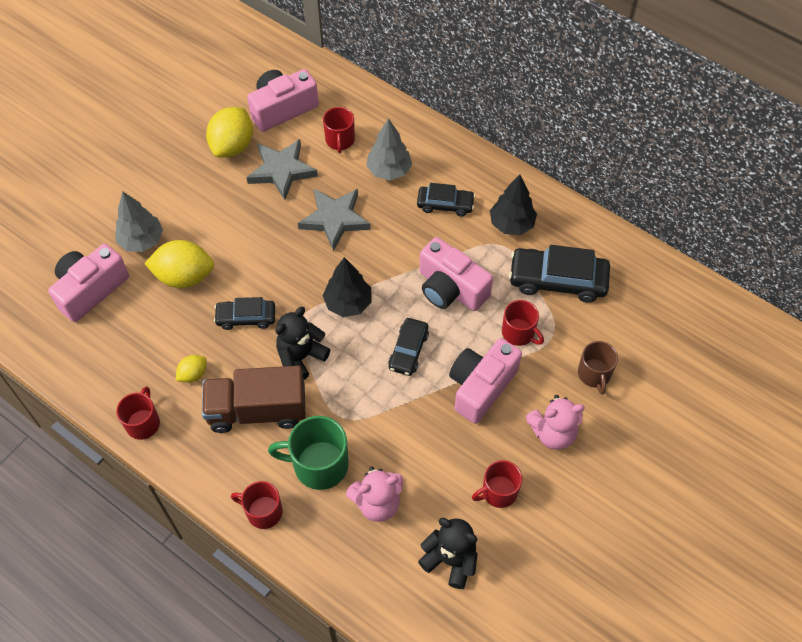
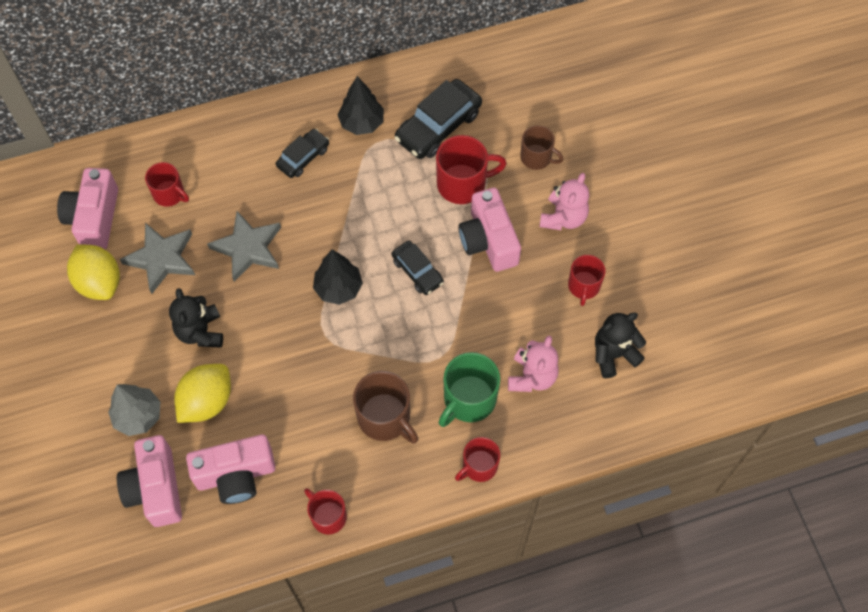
camera: 55 degrees left, 5 degrees up
yellow lemon [176,355,207,383] -> none
brown truck [202,365,306,433] -> brown mug [353,371,418,444]
black car [214,297,275,330] -> none
black teddy bear [275,307,331,380] -> black teddy bear moved to [169,288,223,348]
grey tree [366,118,412,180] -> none
pink camera [420,237,493,311] -> pink camera moved to [186,435,276,504]
red mug [502,300,544,346] -> red mug [436,135,507,204], size x1.55

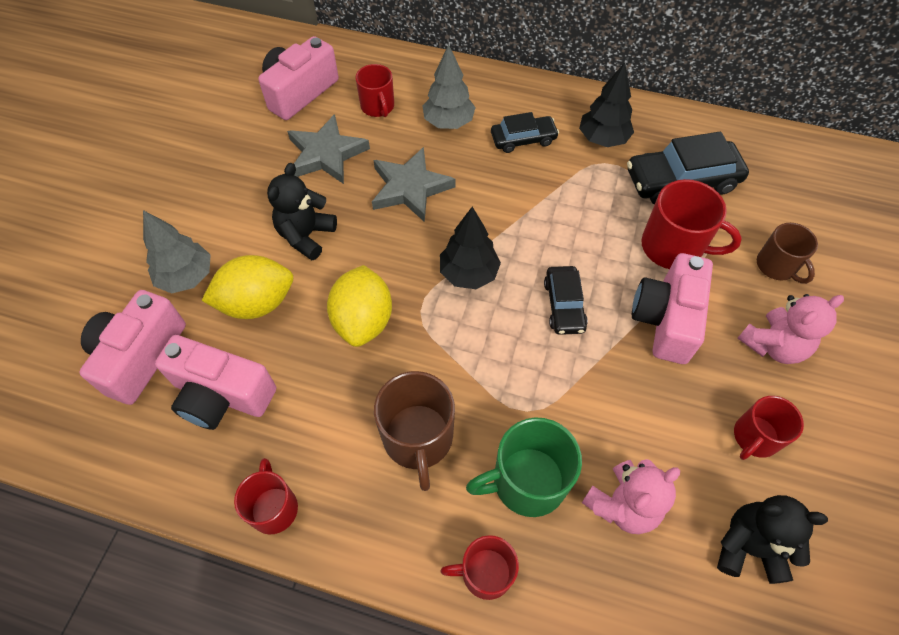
camera: 35 degrees right, 5 degrees down
yellow lemon [67,244,120,300] -> yellow lemon moved to [327,265,392,347]
none -> grey tree [422,45,476,129]

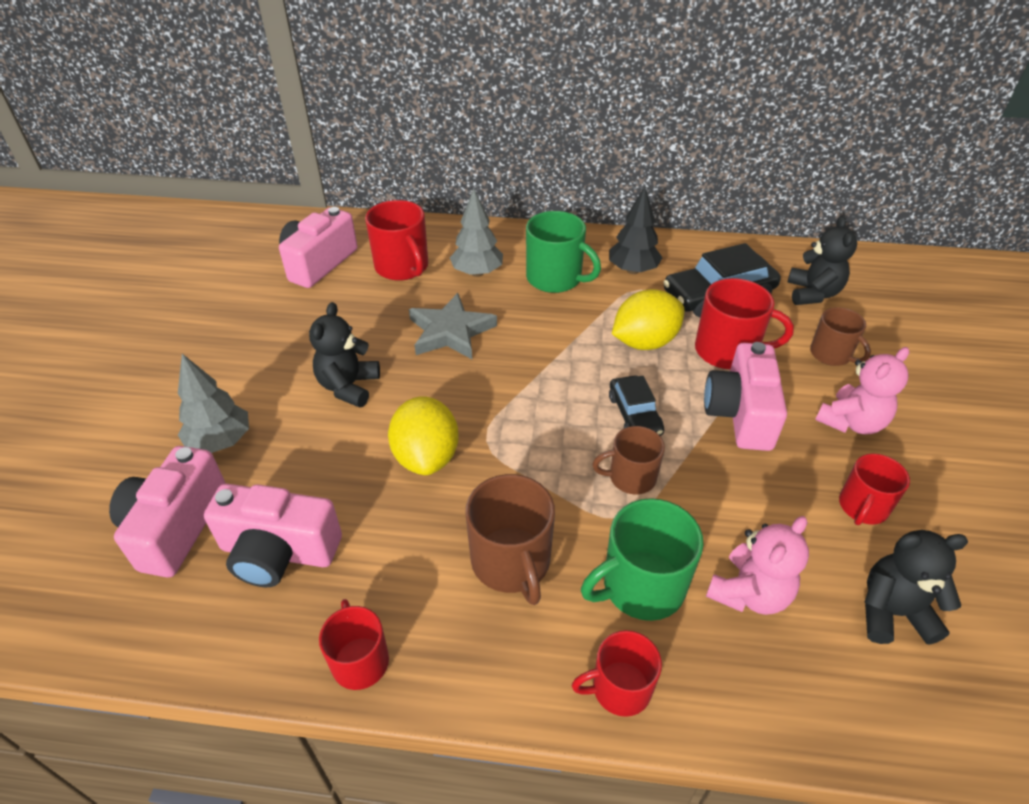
camera: 10 degrees left, 15 degrees down
yellow lemon [202,255,293,319] -> yellow lemon moved to [612,289,684,350]
grey star [287,114,370,184] -> none
red mug [356,64,394,117] -> red mug [365,200,428,281], size x1.55
black tree [440,207,501,289] -> none
black car [491,112,559,153] -> green mug [526,211,601,293]
none -> brown mug [592,426,665,494]
none -> black teddy bear [787,216,857,305]

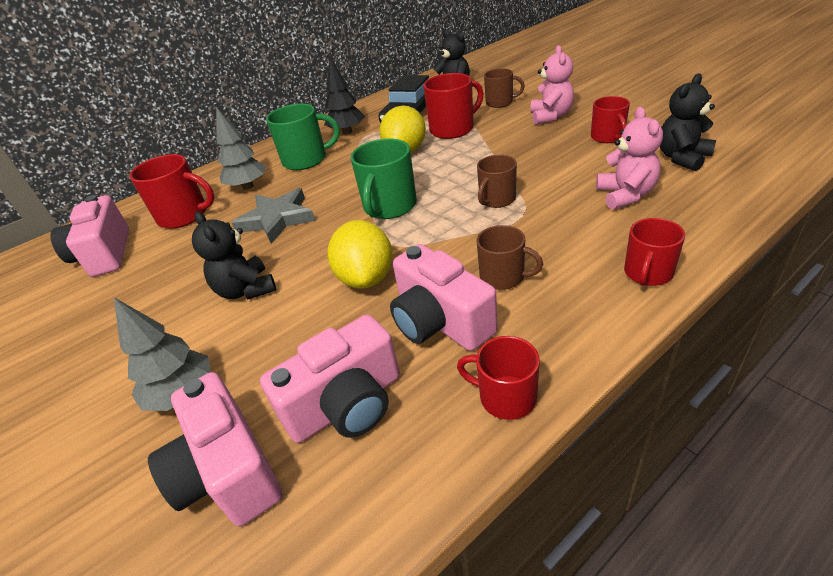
camera: 40 degrees left, 5 degrees down
yellow lemon [388,396,459,475] -> yellow lemon turned 45 degrees clockwise [327,220,392,289]
brown mug [465,474,555,605] -> brown mug [477,225,543,290], size x0.65
green mug [581,498,704,621] -> green mug moved to [351,138,417,219]
black car [609,376,664,436] -> none
pink camera [704,342,787,451] -> pink camera moved to [390,244,498,351]

